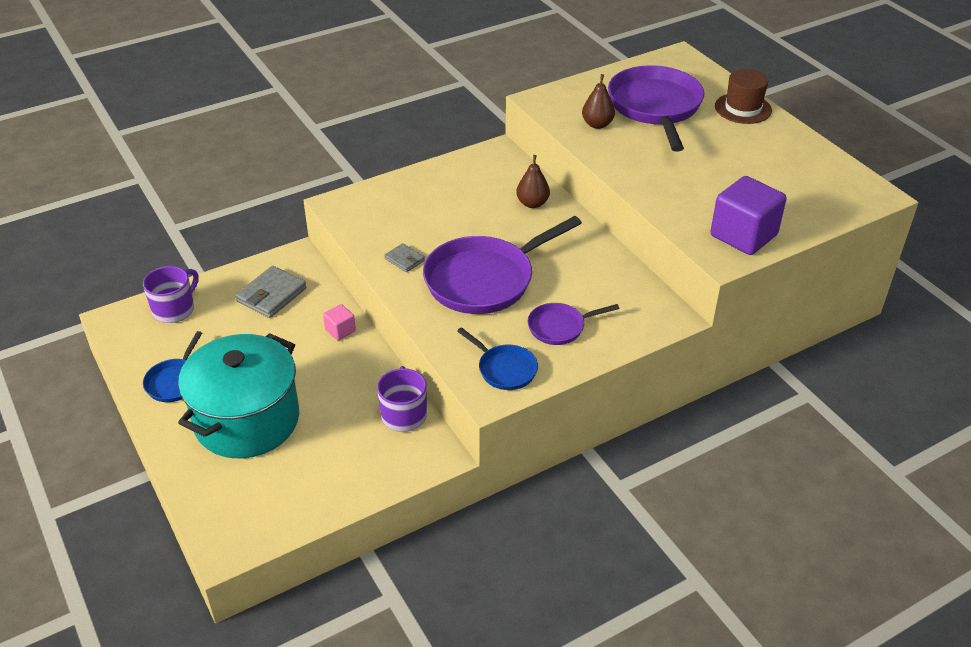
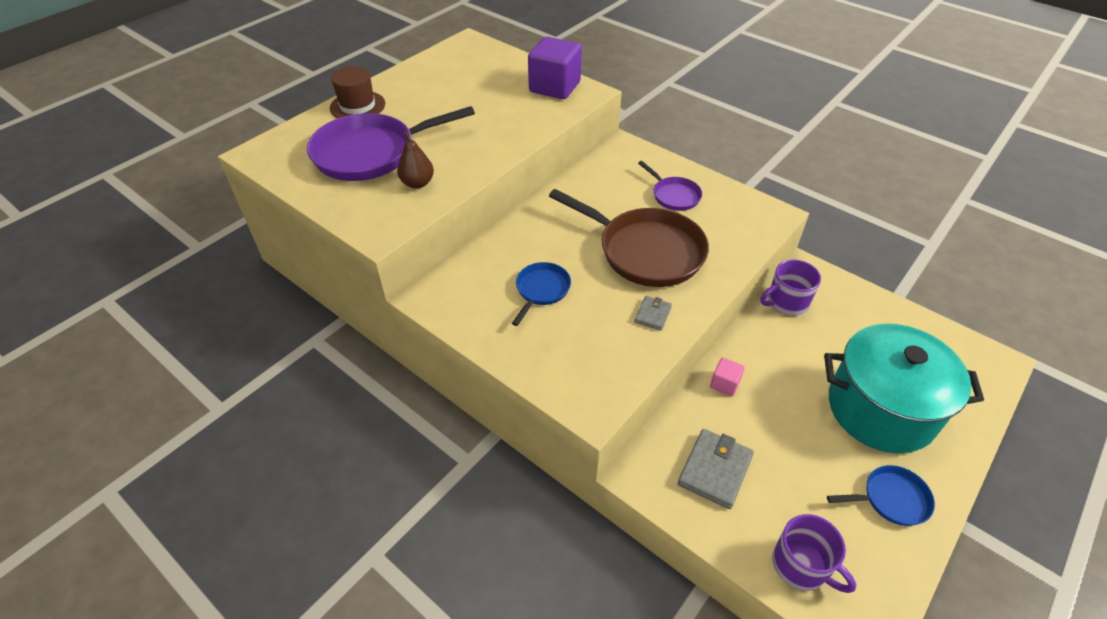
camera: 110 degrees left, 5 degrees up
purple mug [143,266,199,323] -> purple mug turned 150 degrees counterclockwise [773,514,856,593]
grey wallet [235,266,306,318] -> grey wallet turned 75 degrees counterclockwise [678,429,754,509]
purple pan [423,216,582,314] -> brown pan [549,189,709,287]
blue pan [457,327,538,390] -> blue pan moved to [512,262,571,326]
brown pear [516,155,550,208] -> none

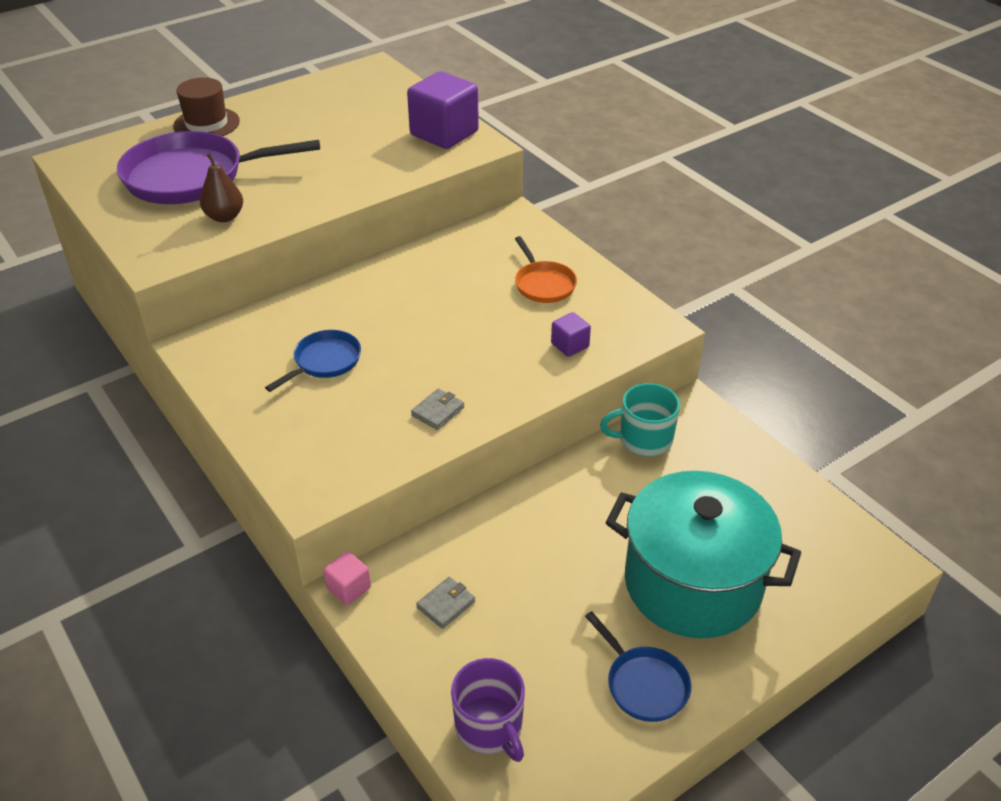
camera: 15 degrees right, 5 degrees down
brown pan [549,189,709,287] -> none
purple pan [638,161,702,211] -> orange pan [515,236,577,303]
grey wallet [678,429,754,509] -> grey wallet [416,577,475,629], size x0.56
pink cube [710,358,745,396] -> pink cube moved to [323,551,371,605]
purple mug [761,259,821,316] -> turquoise mug [600,383,680,456]
blue pan [827,465,935,526] -> blue pan turned 45 degrees clockwise [585,611,691,722]
none -> purple cube [551,312,591,357]

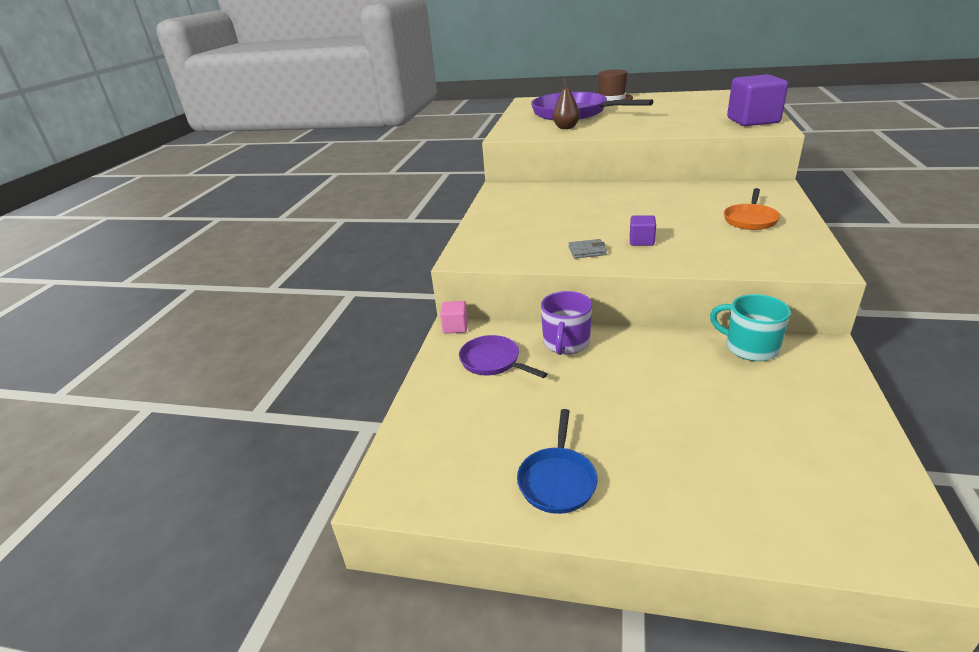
camera: 50 degrees right, 10 degrees down
blue pan [265,330,361,392] -> none
grey wallet [416,577,475,629] -> purple pan [459,335,547,378]
purple mug [451,658,525,762] -> purple mug moved to [541,291,592,355]
purple cube [551,312,591,357] -> purple cube moved to [630,215,656,246]
turquoise pot [606,471,801,638] -> none

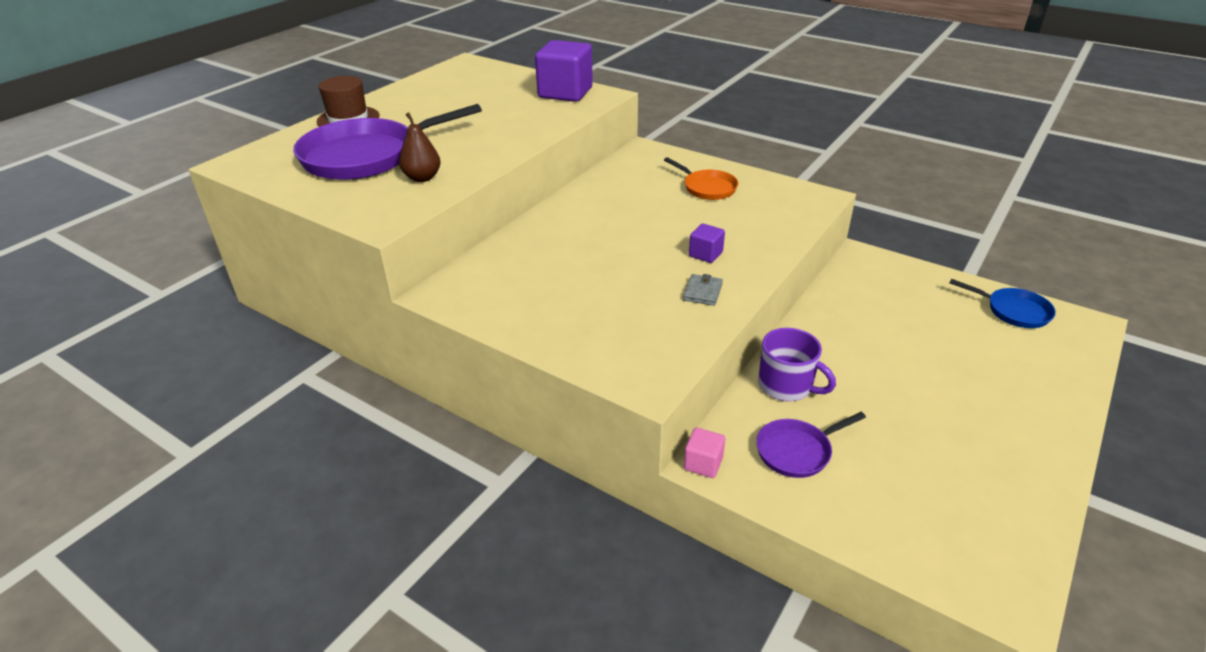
camera: 70 degrees left, 5 degrees up
blue pan [517,409,598,514] -> blue pan moved to [949,279,1056,328]
turquoise mug [710,294,791,361] -> none

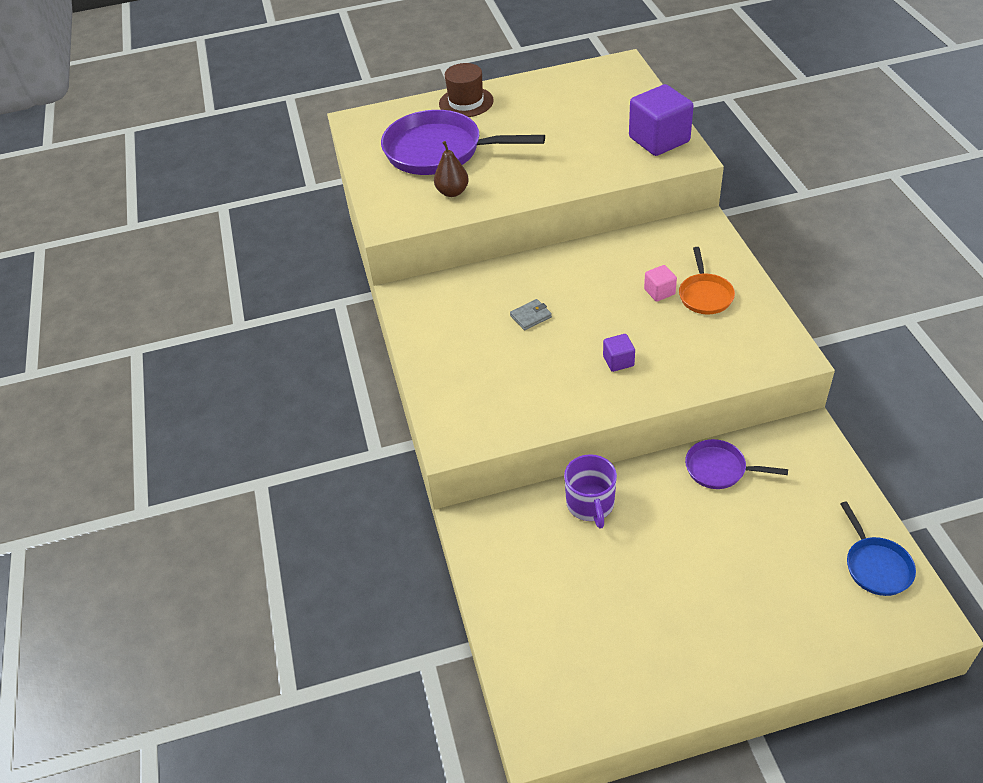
camera: 45 degrees right, 10 degrees up
grey wallet [683,274,723,306] -> grey wallet moved to [510,299,552,331]
pink cube [684,428,725,478] -> pink cube moved to [644,265,677,302]
purple pan [756,412,866,478] -> purple pan moved to [685,439,788,489]

